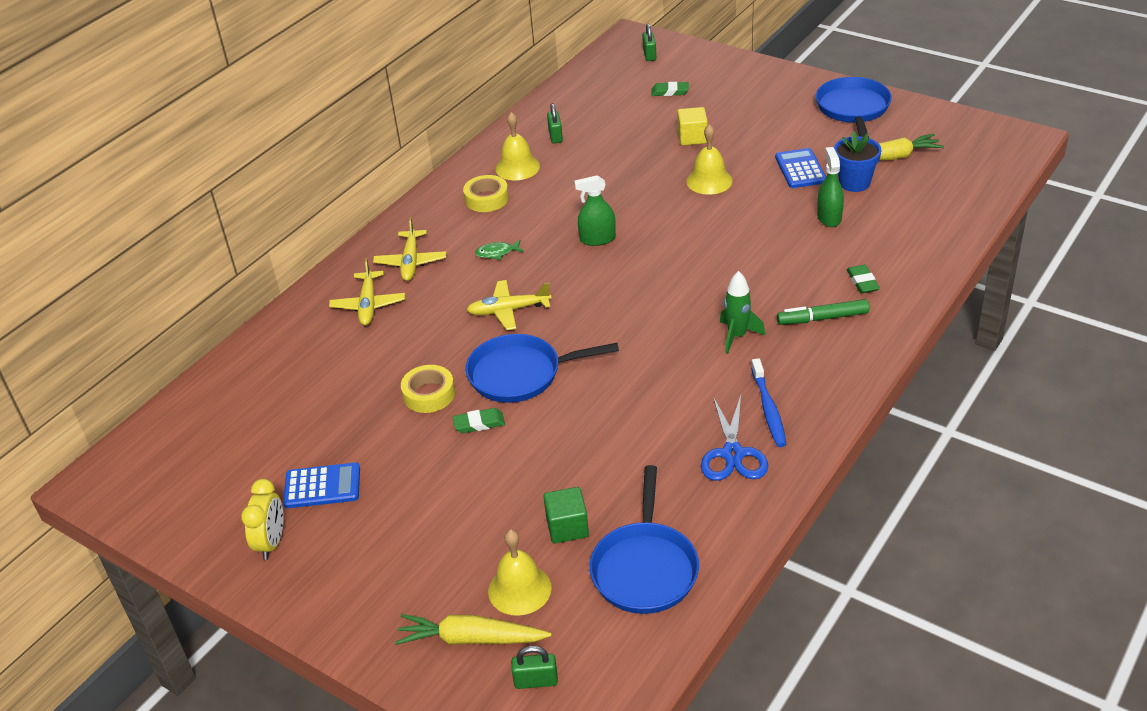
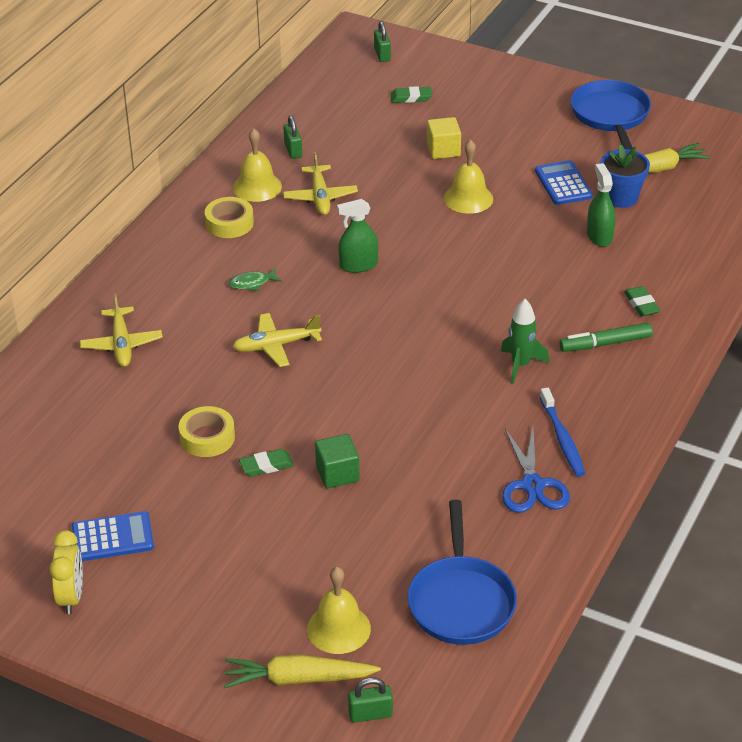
camera: 10 degrees left, 0 degrees up
yellow plane [373,217,447,281] -> yellow plane moved to [283,152,358,215]
blue pan [466,334,619,403] -> none
green cube [543,487,589,543] -> green cube moved to [315,434,360,489]

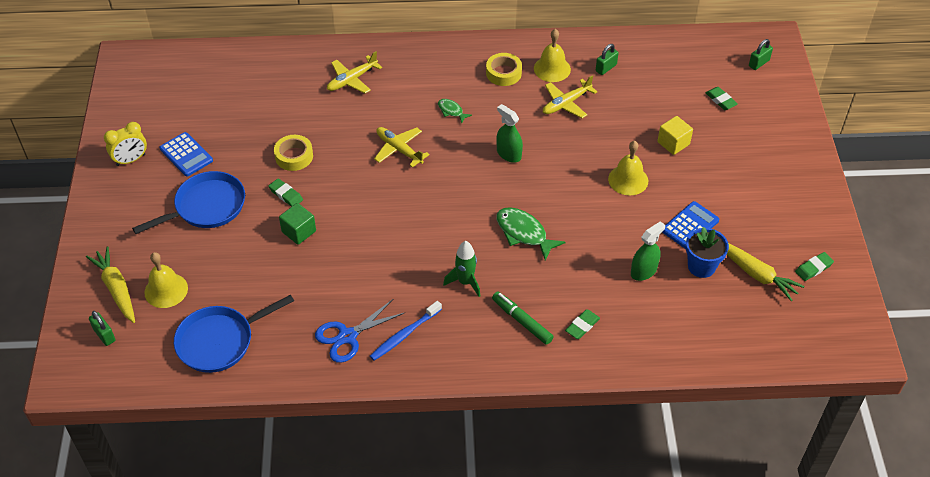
camera: 60 degrees right, 10 degrees up
blue pan [571,80,651,150] -> blue pan moved to [132,171,245,234]
none -> green fish [496,207,565,261]
none -> green eraser [795,252,834,281]

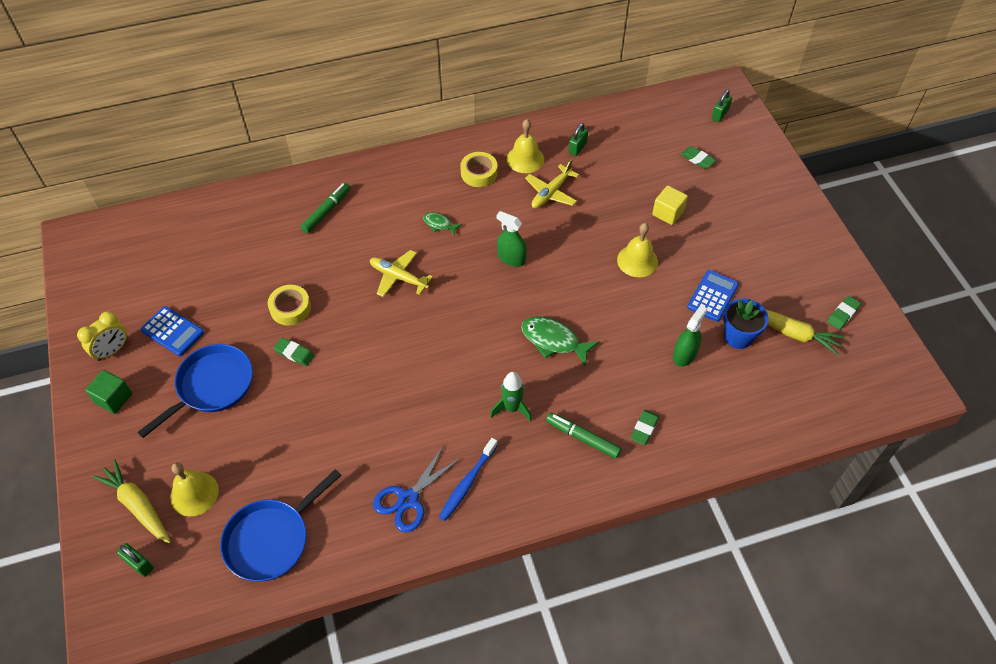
camera: 15 degrees left, 5 degrees up
green cube [279,203,316,245] -> green cube moved to [85,370,132,414]
yellow plane [327,51,382,93] -> green marker [300,183,351,233]

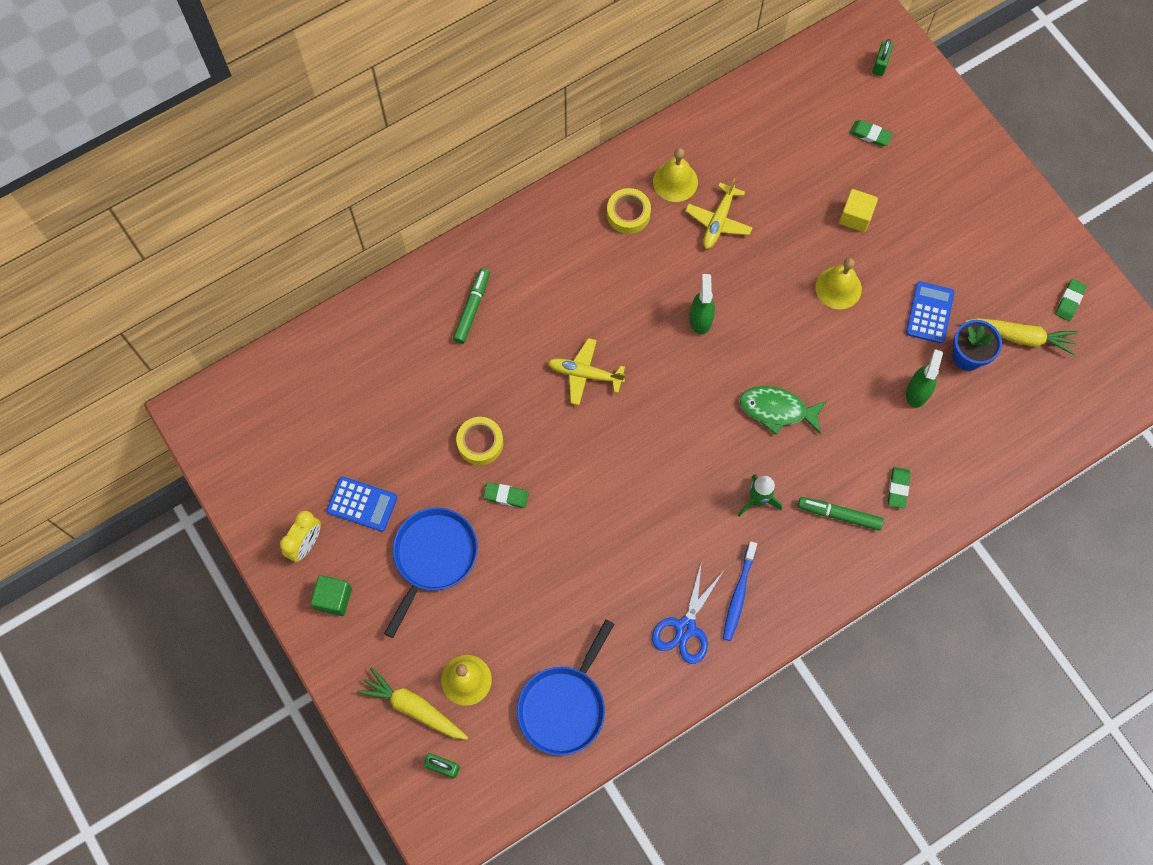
camera: 15 degrees left, 15 degrees up
green fish [423,212,462,235] -> none
green spray bottle [496,211,527,267] -> green spray bottle turned 75 degrees clockwise [690,274,715,335]
green padlock [568,123,588,156] -> none

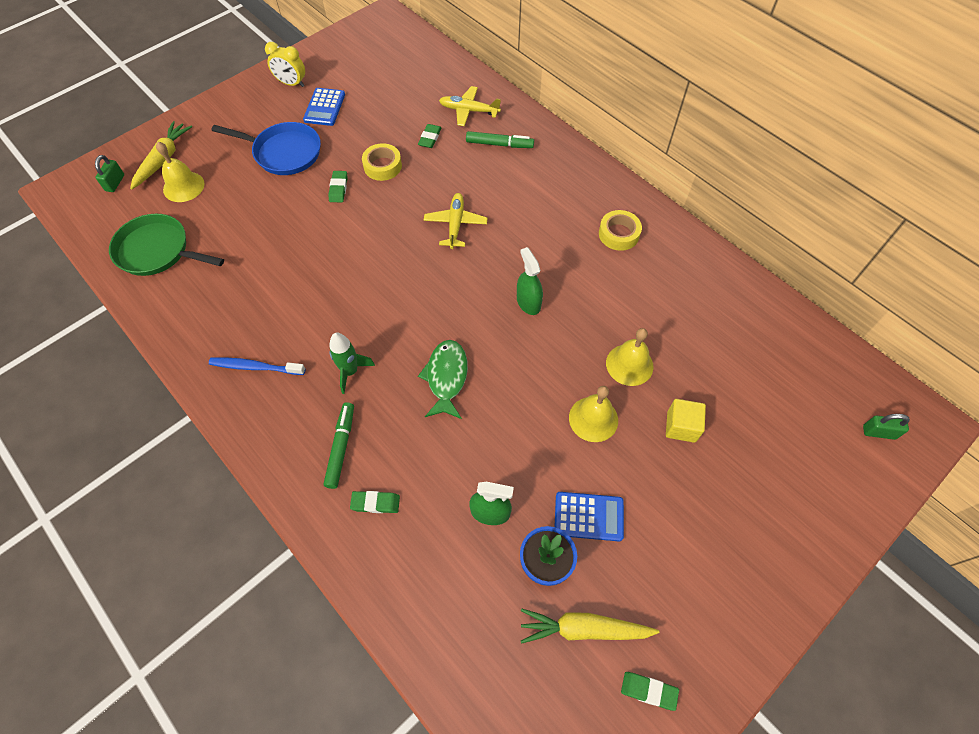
camera: 80 degrees right, 10 degrees down
green cube [311,575,352,616] -> none
blue pan [517,619,615,756] -> green pan [109,214,224,276]
blue scissors [652,561,723,664] -> none
yellow bell [653,148,698,202] -> yellow bell moved to [606,328,653,386]
yellow plane [685,178,753,249] -> yellow plane moved to [439,86,501,126]
green spray bottle [690,274,715,335] -> green spray bottle turned 105 degrees counterclockwise [517,247,543,315]
green eraser [850,120,893,147] -> green eraser moved to [418,124,442,148]
yellow carrot [965,318,1078,355] -> yellow carrot turned 90 degrees clockwise [521,609,659,644]

